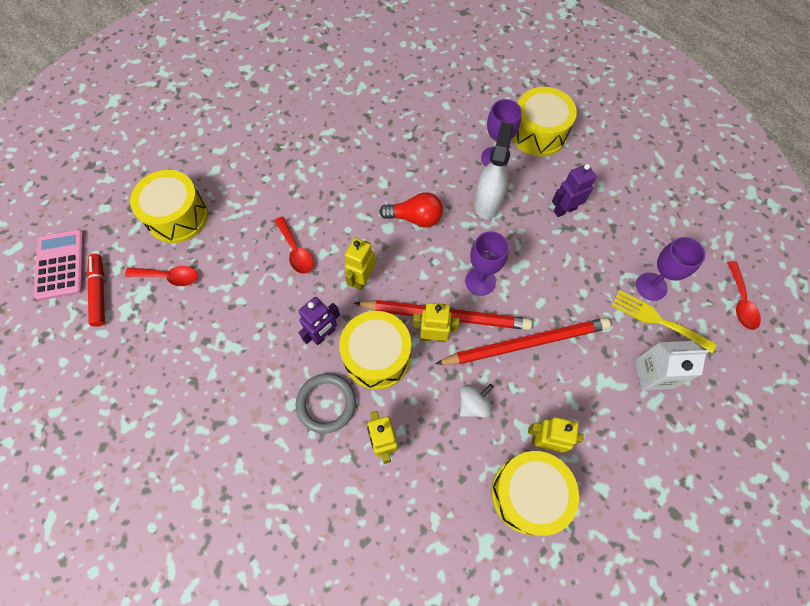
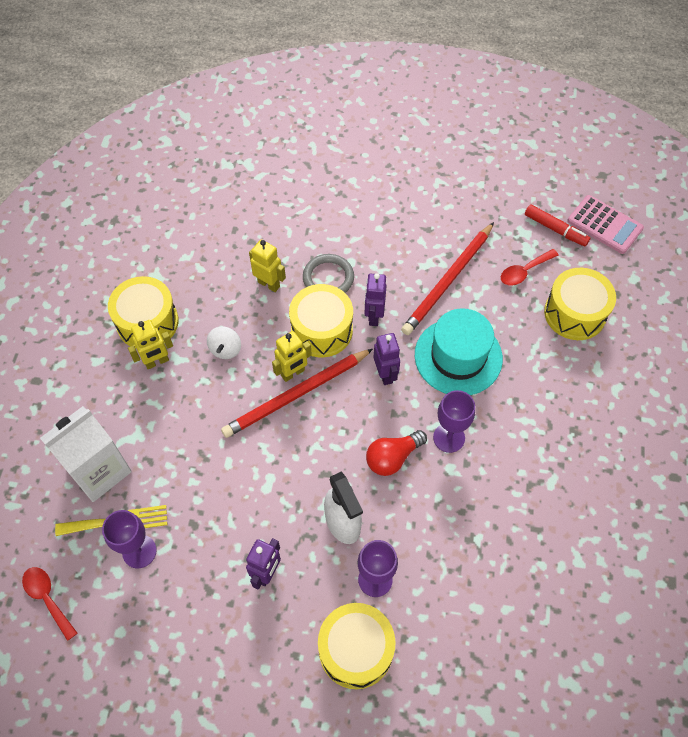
camera: 140 degrees right, 5 degrees down
red spoon [274,216,314,274] -> turquoise hat [415,308,503,395]
yellow robot [345,238,376,291] -> purple robot [374,333,400,385]
red pencil [435,318,611,365] -> red pencil moved to [401,222,494,335]
purple goblet [465,231,509,296] -> purple goblet moved to [433,390,475,453]
white carton [635,341,709,390] -> white carton [40,406,132,502], size x1.50

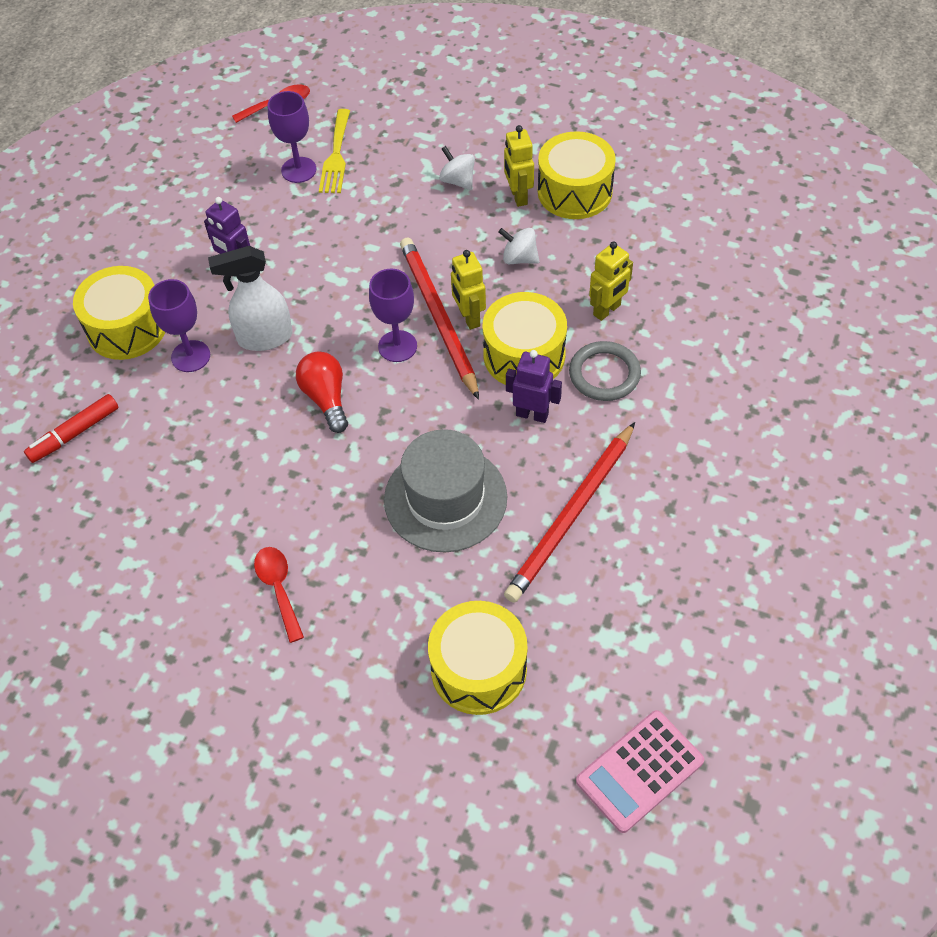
camera: 105 degrees right, 5 degrees down
white carton [40,406,132,502] -> none
purple robot [374,333,400,385] -> none
red pencil [401,222,494,335] -> red pencil turned 105 degrees counterclockwise [504,422,635,603]
turquoise hat [415,308,503,395] -> grey hat [384,429,507,553]
purple goblet [433,390,475,453] -> purple goblet moved to [369,269,417,362]
red spoon [501,249,558,286] -> red spoon moved to [254,547,304,643]
red marker [525,204,590,246] -> red marker moved to [24,394,119,463]
none -> white spinning top [439,146,475,190]

